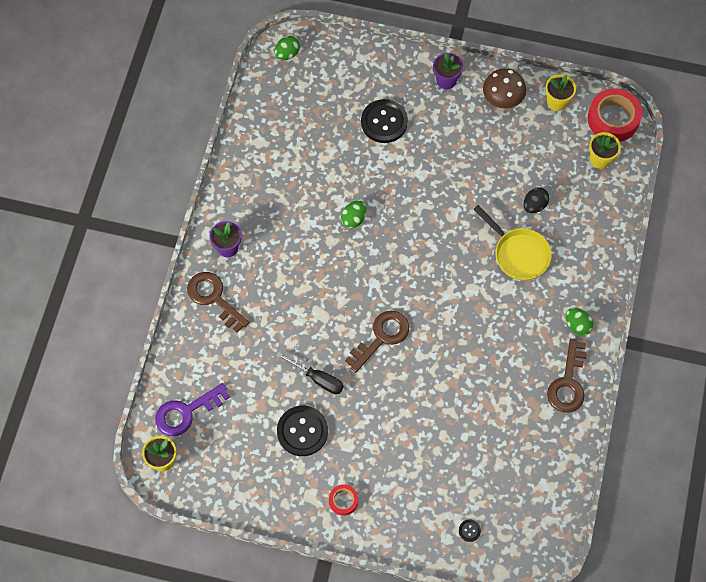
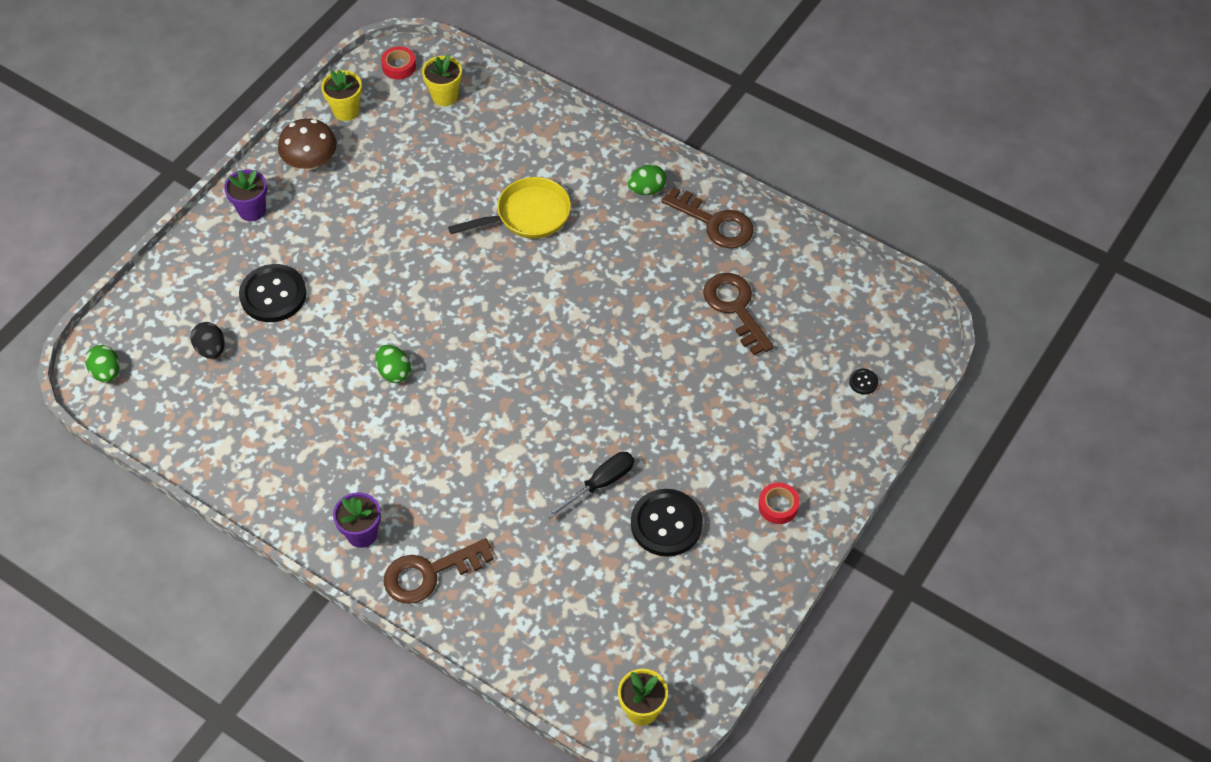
camera: 70 degrees left, 10 degrees down
purple key [155,383,230,436] -> none
brown key [345,311,409,372] -> brown key moved to [703,273,774,355]
black egg [523,187,549,213] -> black egg moved to [191,322,225,359]
red tape [588,88,642,142] -> red tape [381,46,416,79], size x0.51

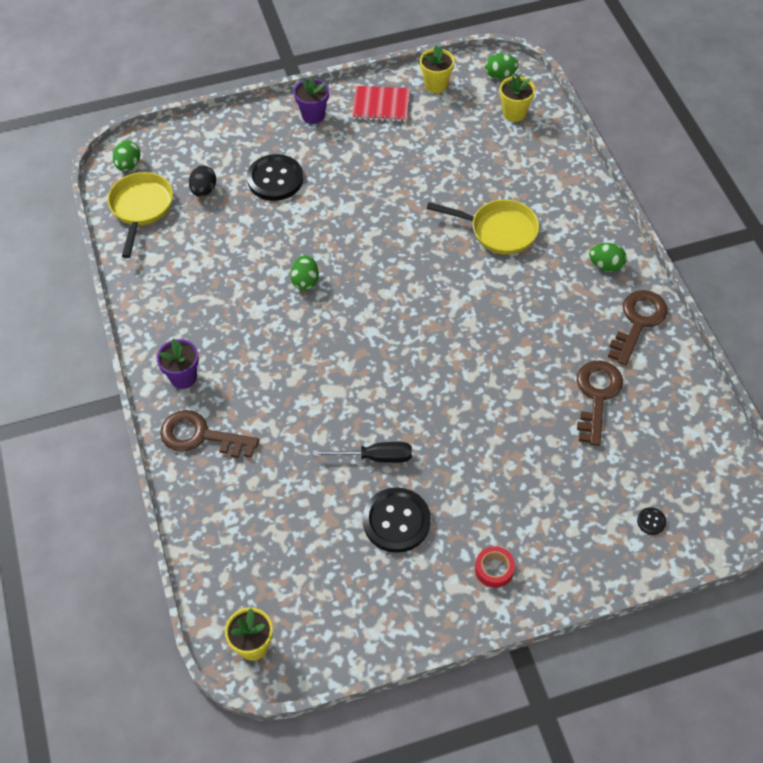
camera: 40 degrees right, 0 degrees up
brown mushroom [278,118,337,170] -> red notebook [352,86,410,122]
red tape [381,46,416,79] -> green egg [485,53,519,79]
brown key [662,187,754,248] -> brown key turned 135 degrees counterclockwise [608,290,668,365]
none -> yellow pan [108,172,173,258]

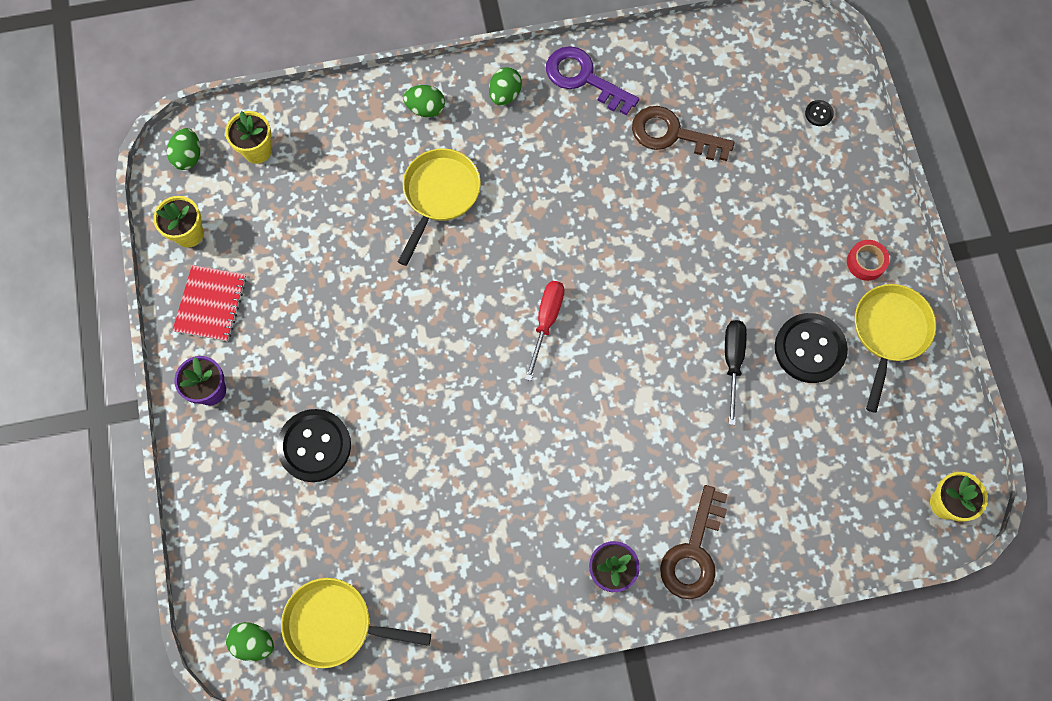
camera: 85 degrees left, 15 degrees up
black egg [189,166,216,197] -> none
green egg [290,255,319,291] -> green egg moved to [403,85,445,117]
brown key [608,290,668,365] -> purple key [546,46,639,115]
none -> red screwdriver [525,281,565,381]
none -> yellow pan [855,284,936,413]

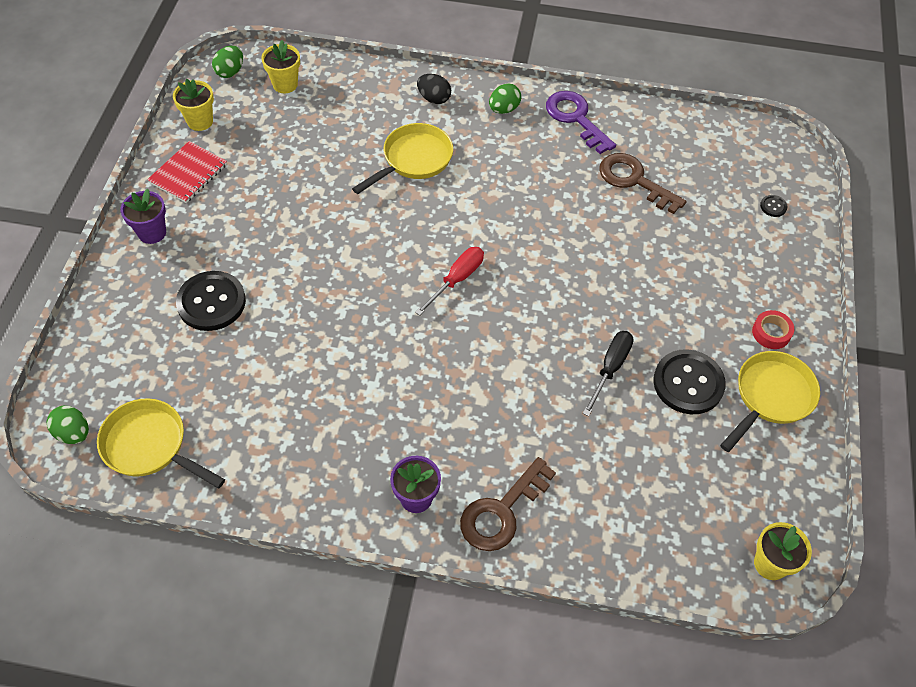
camera: 20 degrees right, 15 degrees down
green egg [403,85,445,117] -> black egg [417,74,451,104]

